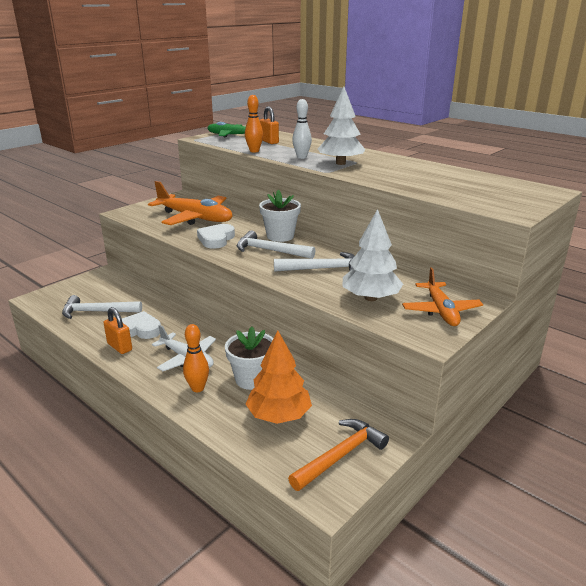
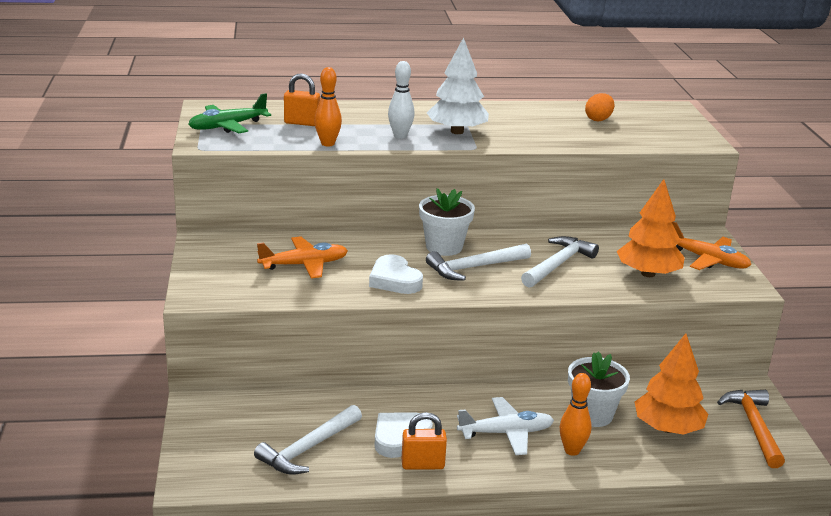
camera: 50 degrees left, 0 degrees up
orange plane [148,181,232,225] -> orange plane [257,236,348,278], size x0.64
white tree [343,209,403,301] -> orange tree [617,179,685,277]
none -> orange egg [585,93,615,121]

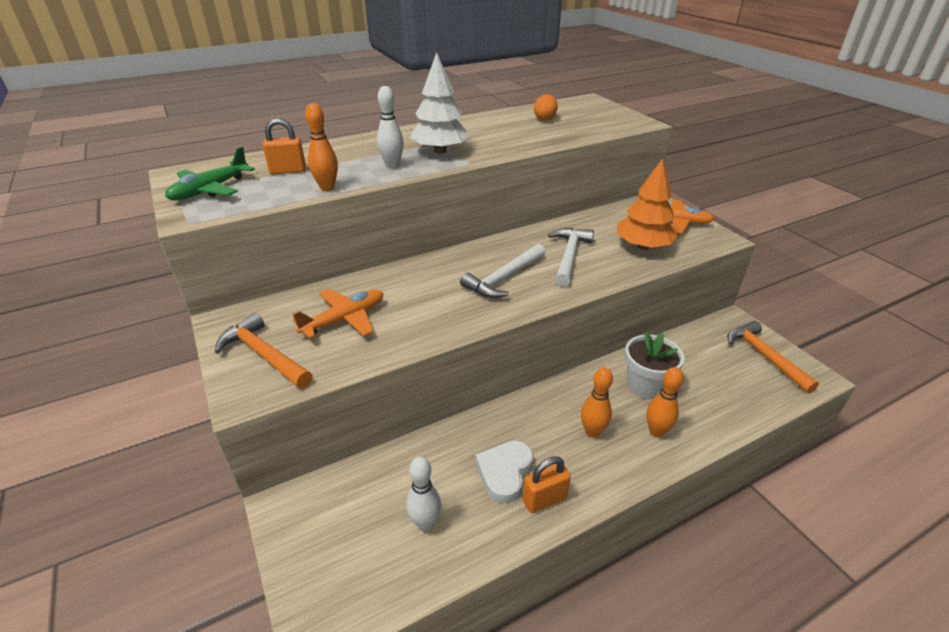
camera: 20 degrees left, 10 degrees up
white hammer [254,405,362,475] -> white bowling pin [406,457,441,531]
white heart [369,254,423,294] -> none
white flower pot [419,188,475,256] -> none
white plane [457,397,554,455] -> orange bowling pin [581,367,613,438]
orange tree [635,334,708,435] -> none
none -> orange hammer [215,313,312,388]

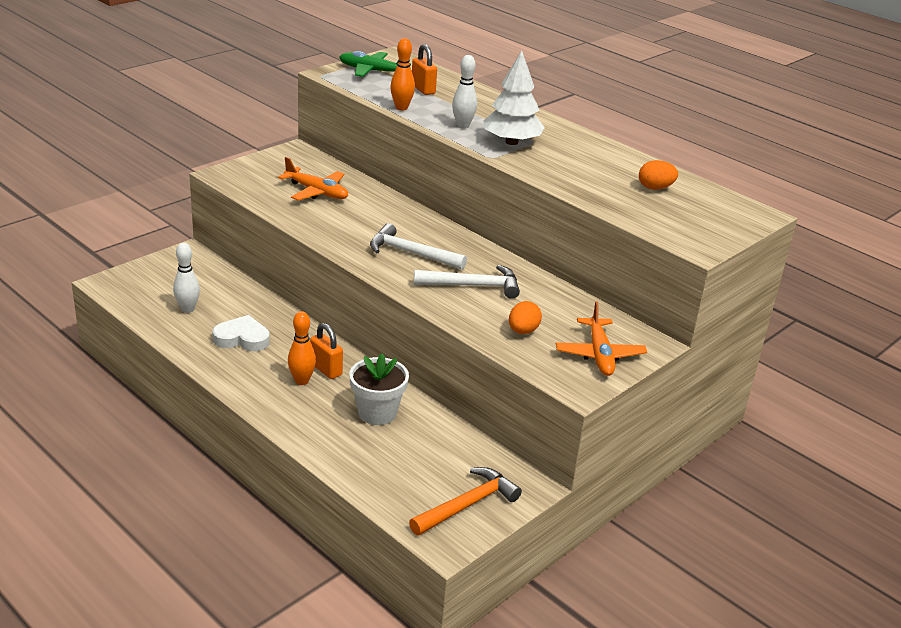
camera: 70 degrees right, 5 degrees down
orange hammer [215,313,312,388] -> none
orange padlock [523,456,571,513] -> orange padlock moved to [310,323,343,379]
orange tree [617,158,678,250] -> orange egg [509,301,542,334]
orange bowling pin [646,367,683,437] -> none

